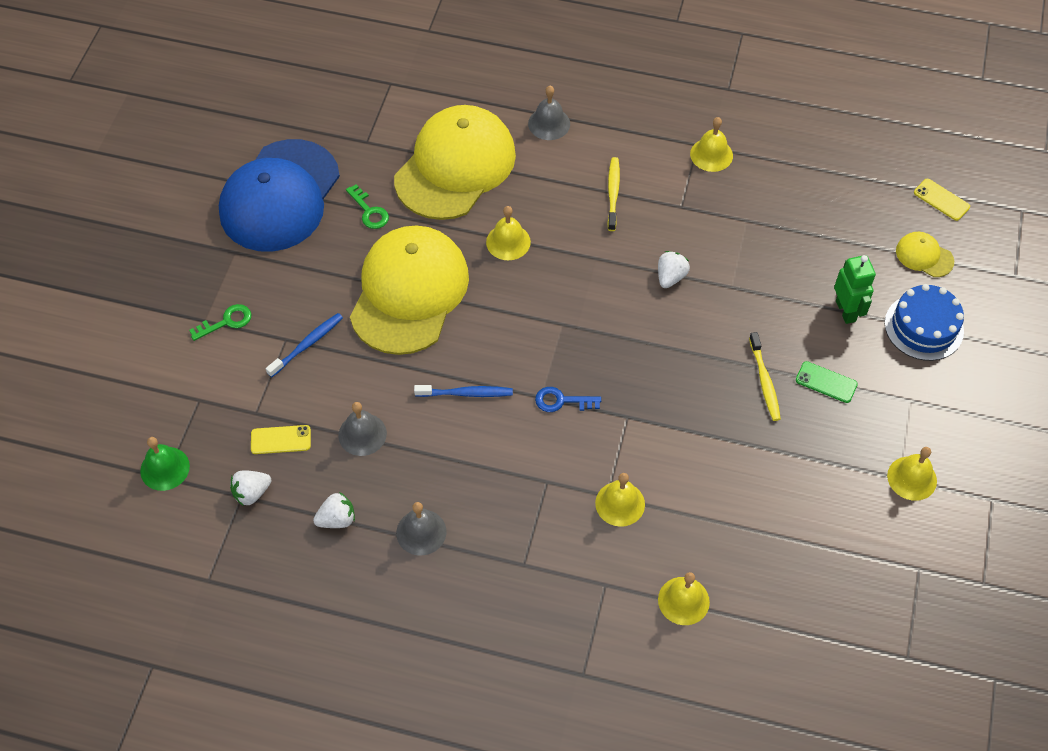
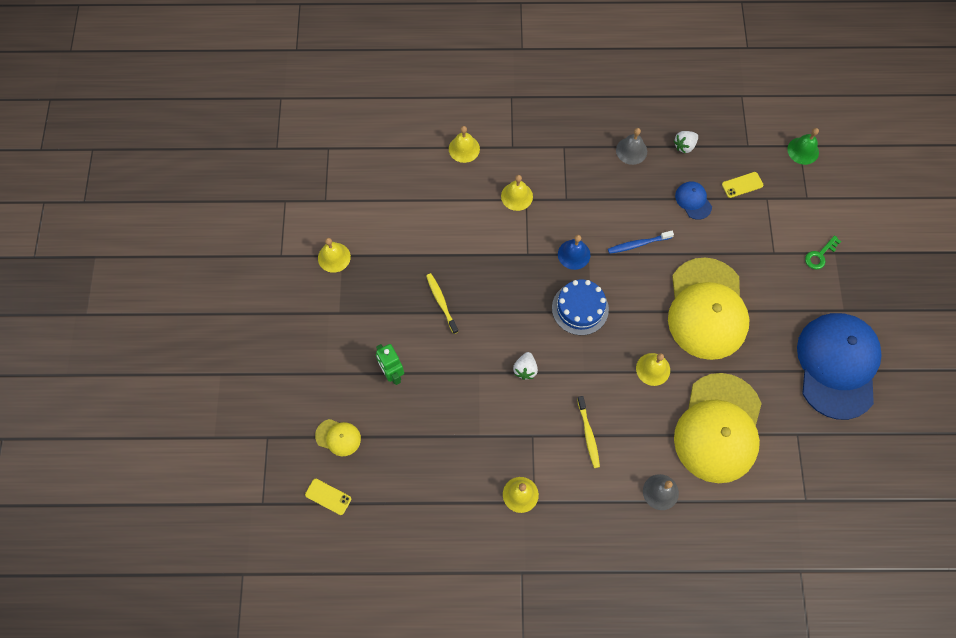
camera: 165 degrees right, 10 degrees up
white strawberry [230,470,271,506] -> none
blue toothbrush [266,313,343,377] -> none
grey bell [338,402,387,456] -> blue cap [675,181,712,220]
green key [346,184,389,229] -> none
blue key [535,387,601,412] -> blue bell [558,235,590,270]
green phone [796,361,858,403] -> none
blue cake [885,284,964,361] -> blue cake moved to [552,279,609,335]

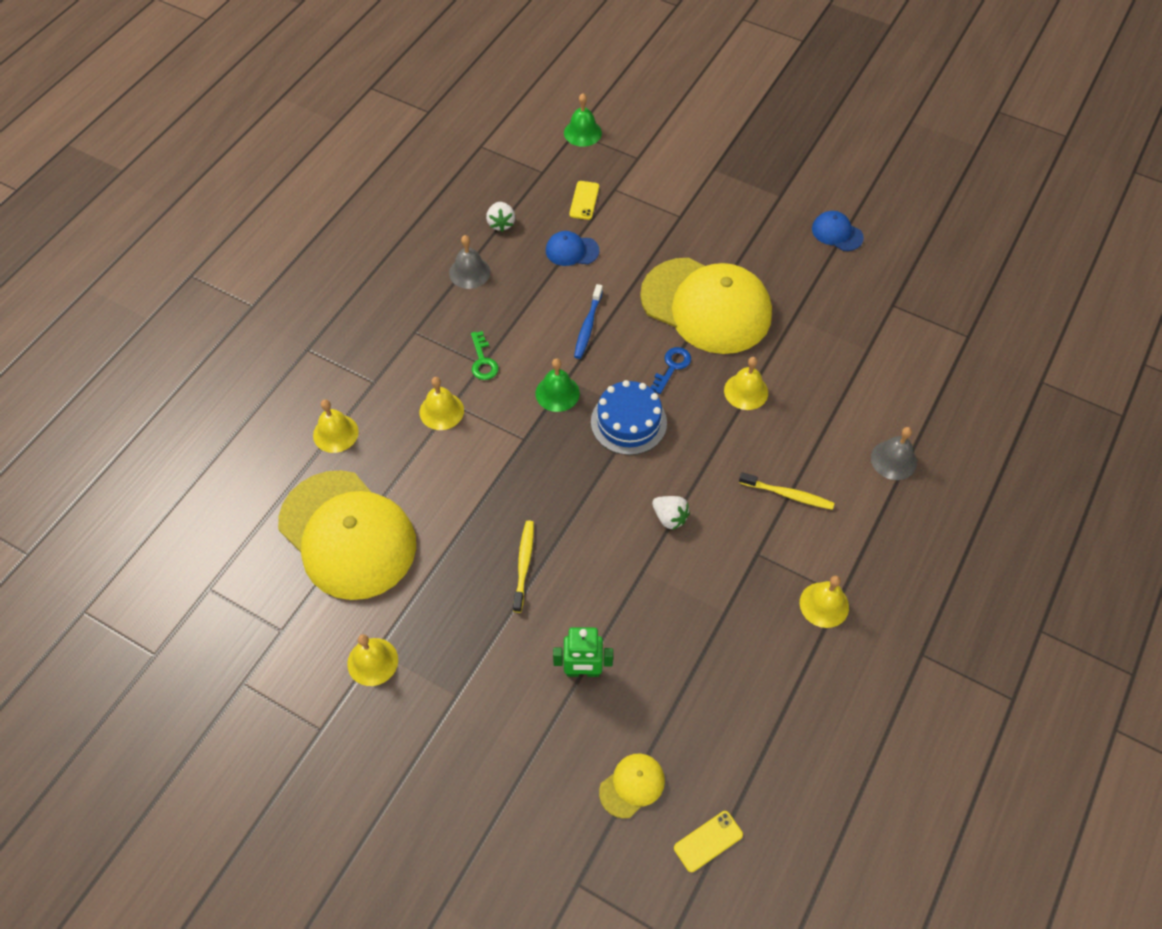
camera: 60 degrees left, 10 degrees down
yellow toothbrush [426,273,459,334] -> yellow toothbrush turned 90 degrees clockwise [513,520,534,613]
blue bell [558,235,590,270] -> green bell [536,358,580,412]
yellow cap [674,373,762,483] -> yellow cap moved to [278,470,416,600]
blue cap [797,313,882,420] -> blue cap [812,211,864,251], size x0.41
green key [805,235,841,269] -> green key moved to [471,331,499,380]
none -> blue key [650,347,691,394]

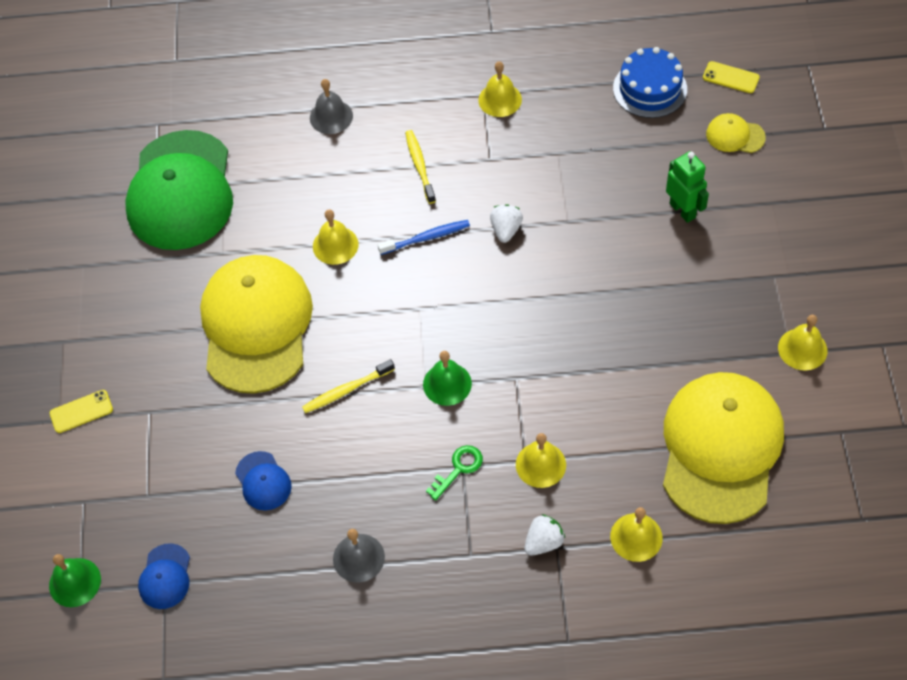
camera: 120 degrees left, 0 degrees up
white strawberry [486,202,515,232] -> white strawberry moved to [524,514,565,556]
yellow toothbrush [513,520,534,613] -> yellow toothbrush moved to [302,359,395,413]
yellow phone [569,181,599,220] -> yellow phone moved to [50,390,113,433]
blue toothbrush [574,284,603,359] -> blue toothbrush moved to [378,220,470,255]
blue cake [591,380,667,455] -> blue cake moved to [613,47,687,118]
blue key [650,347,691,394] -> none
blue cap [812,211,864,251] -> blue cap moved to [138,543,190,609]
none -> green cap [125,130,233,250]

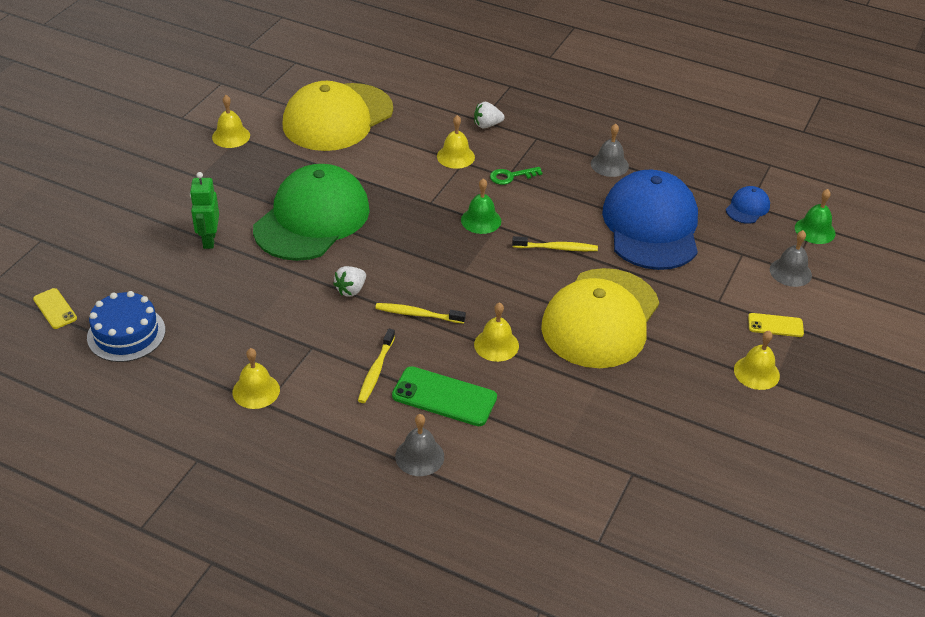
camera: 155 degrees left, 15 degrees down
green cap [125,130,233,250] -> green cap moved to [253,164,370,261]
blue cap [235,451,292,510] -> blue cap [602,170,698,270], size x2.44
blue toothbrush [378,220,470,255] -> yellow toothbrush [375,303,466,324]
yellow bell [610,507,663,562] -> yellow bell moved to [734,331,780,390]
yellow cap [706,113,766,153] -> none
none -> green phone [392,366,497,426]
none -> grey bell [770,230,812,287]

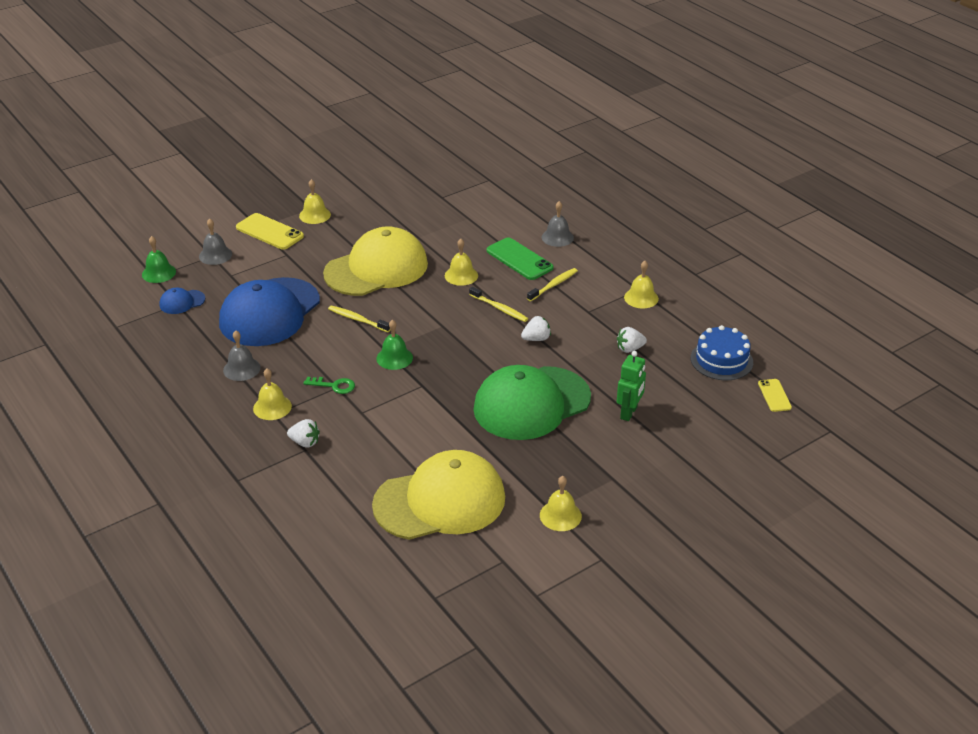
camera: 150 degrees left, 5 degrees down
yellow bell [437,115,475,169] -> yellow bell moved to [253,369,292,420]
yellow phone [748,313,804,337] -> yellow phone [236,213,304,250], size x1.73
none -> white strawberry [617,327,647,353]

